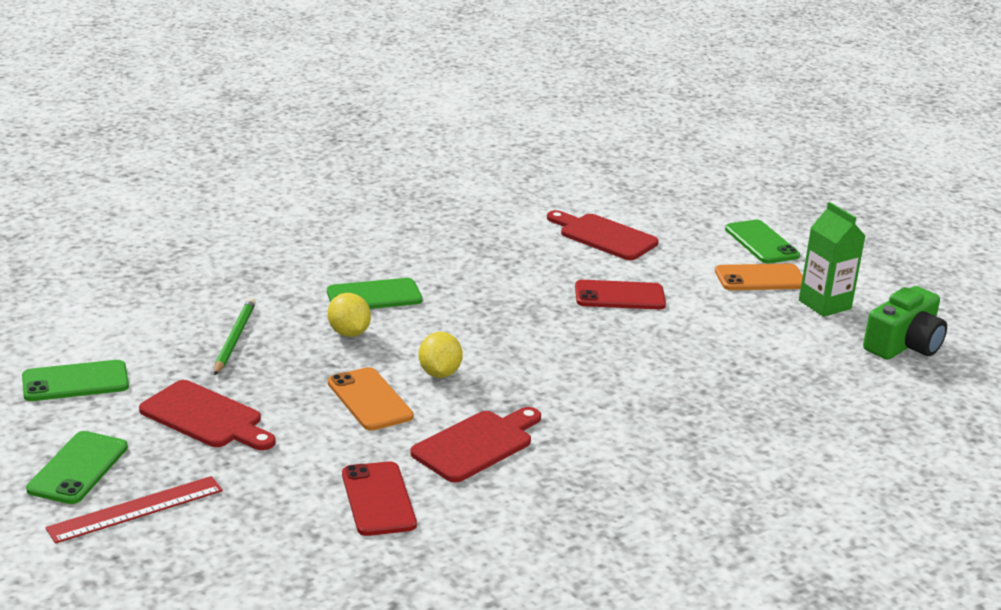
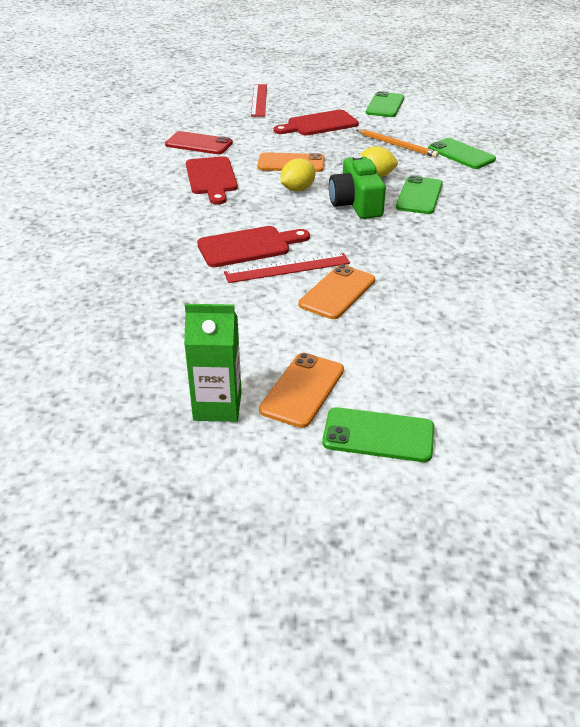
camera: 125 degrees right, 10 degrees up
green phone [26,431,128,504] -> green phone moved to [428,138,496,169]
green pencil [214,298,256,376] -> orange pencil [356,130,439,158]
yellow lemon [418,332,463,378] -> yellow lemon turned 75 degrees counterclockwise [280,158,316,191]
red cutting board [547,210,659,260] -> red cutting board moved to [197,226,310,267]
red phone [575,280,666,309] -> orange phone [298,265,375,319]
green camera [863,286,947,360] -> green camera moved to [329,155,386,219]
none -> red ruler [224,253,350,283]

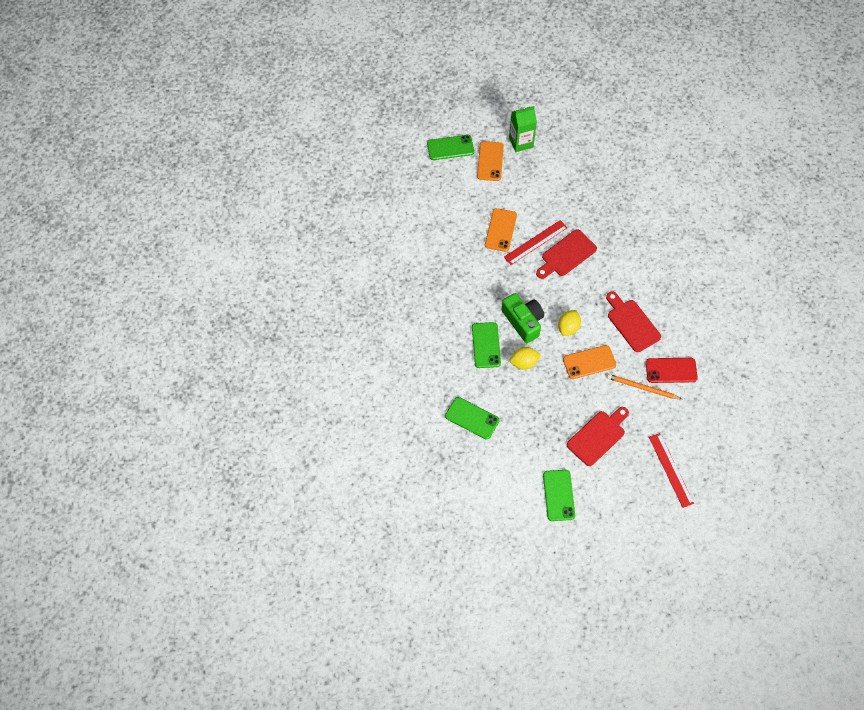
camera: 160 degrees right, 25 degrees up
orange pencil [356,130,439,158] -> orange pencil moved to [607,374,682,399]

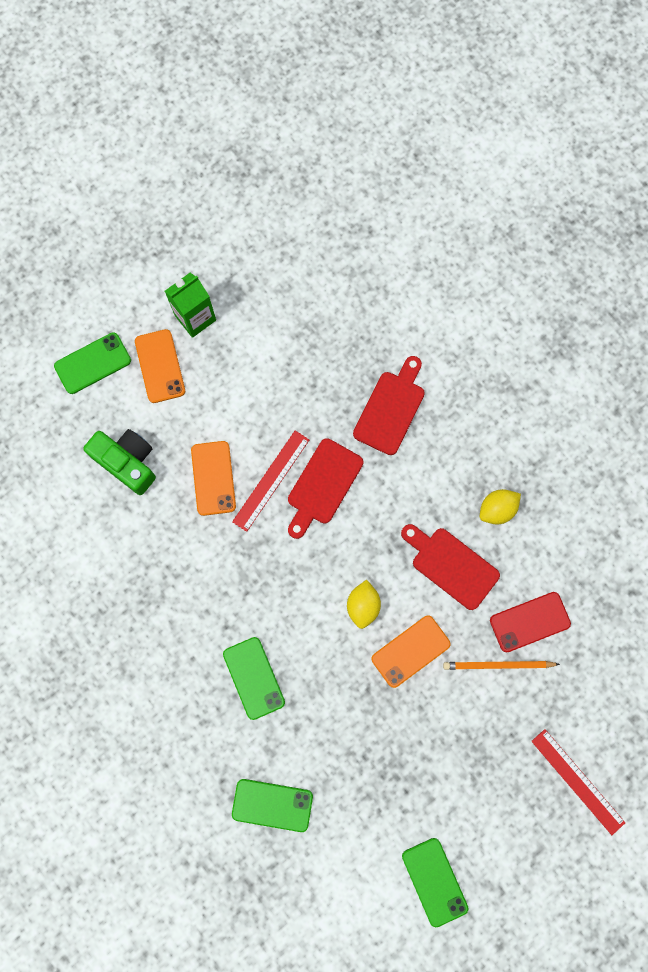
camera: 20 degrees left, 15 degrees up
green camera [502,293,544,343] -> green camera moved to [83,429,156,495]
yellow lemon [510,347,541,370] -> yellow lemon moved to [480,489,521,524]
red cutting board [567,407,629,466] -> red cutting board moved to [353,356,425,455]

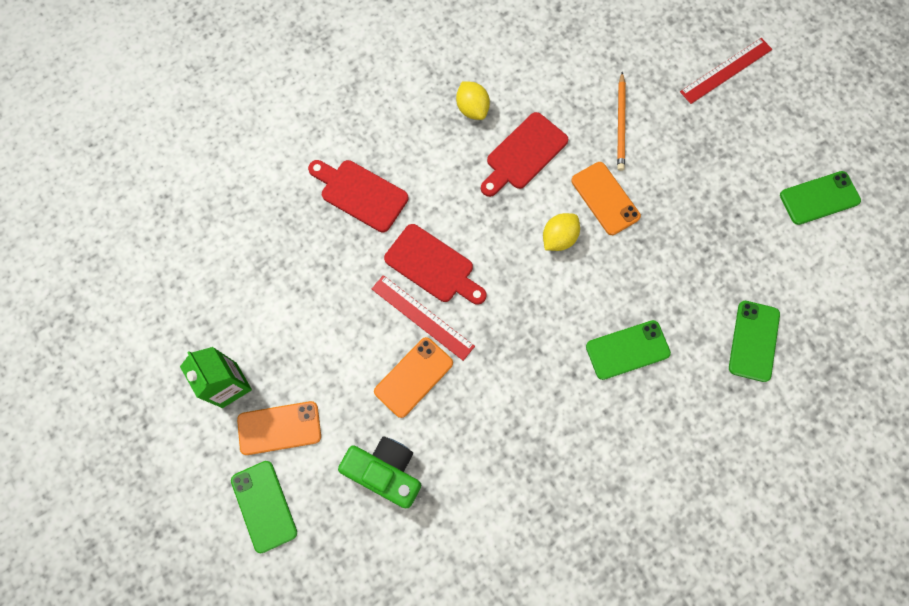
camera: 85 degrees left, 5 degrees down
green camera [83,429,156,495] -> green camera turned 75 degrees clockwise [338,436,421,508]
orange phone [191,441,236,516] -> orange phone turned 45 degrees counterclockwise [374,337,453,418]
yellow lemon [347,580,381,629] -> yellow lemon turned 60 degrees counterclockwise [543,213,580,251]
red phone [490,592,571,653] -> none

